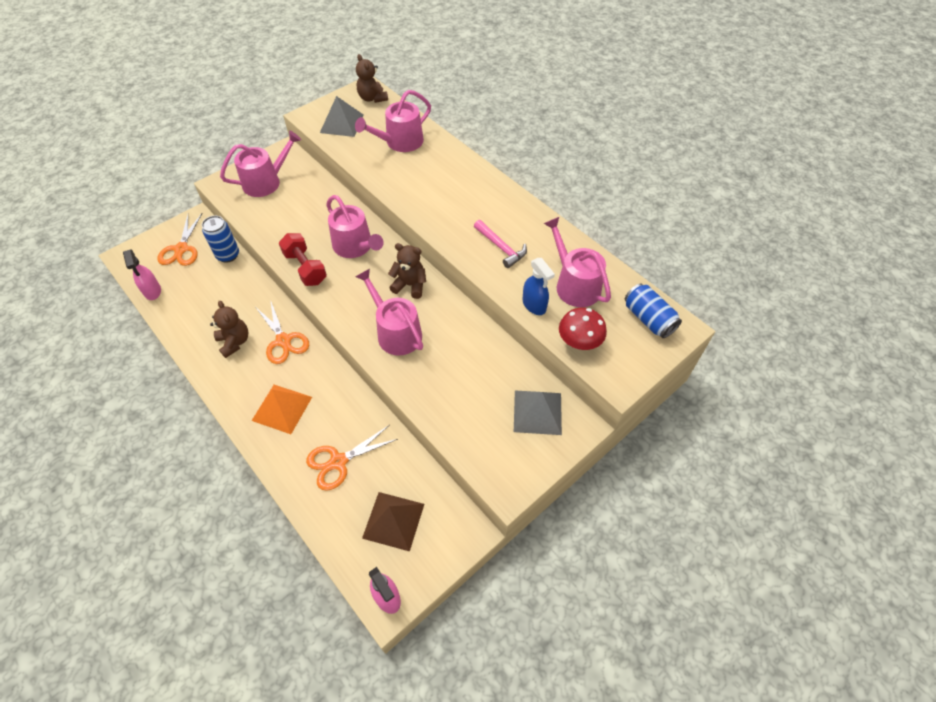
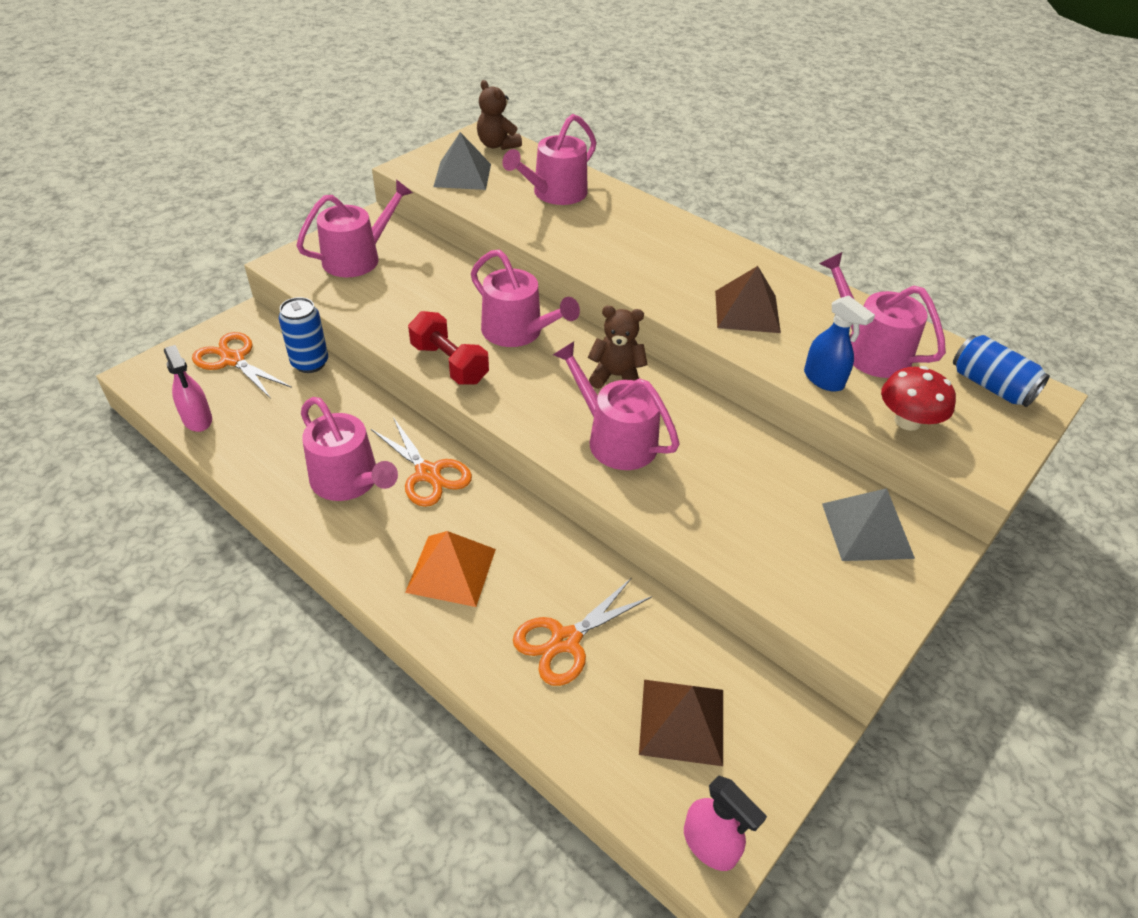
camera: 10 degrees left, 10 degrees down
orange scissors [158,213,202,266] -> orange scissors turned 135 degrees clockwise [192,332,292,399]
brown teddy bear [210,301,249,358] -> pink watering can [301,397,398,501]
pink hammer [474,220,527,268] -> brown pyramid [715,266,781,333]

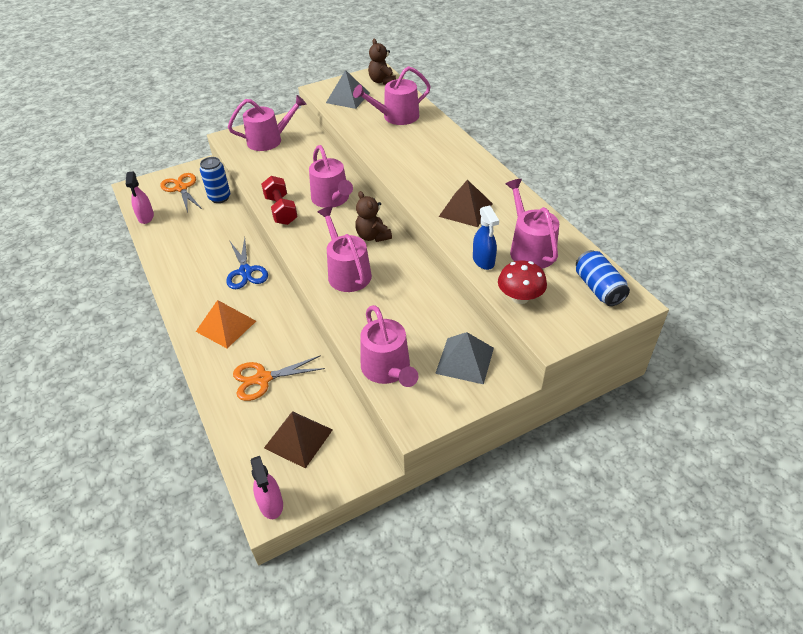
camera: 25 degrees right, 0 degrees up
pink watering can [301,397,398,501] -> pink watering can moved to [360,305,418,387]
orange scissors [371,417,472,507] -> blue scissors [226,238,268,289]
brown teddy bear [588,306,648,389] -> brown teddy bear turned 150 degrees counterclockwise [355,191,392,242]

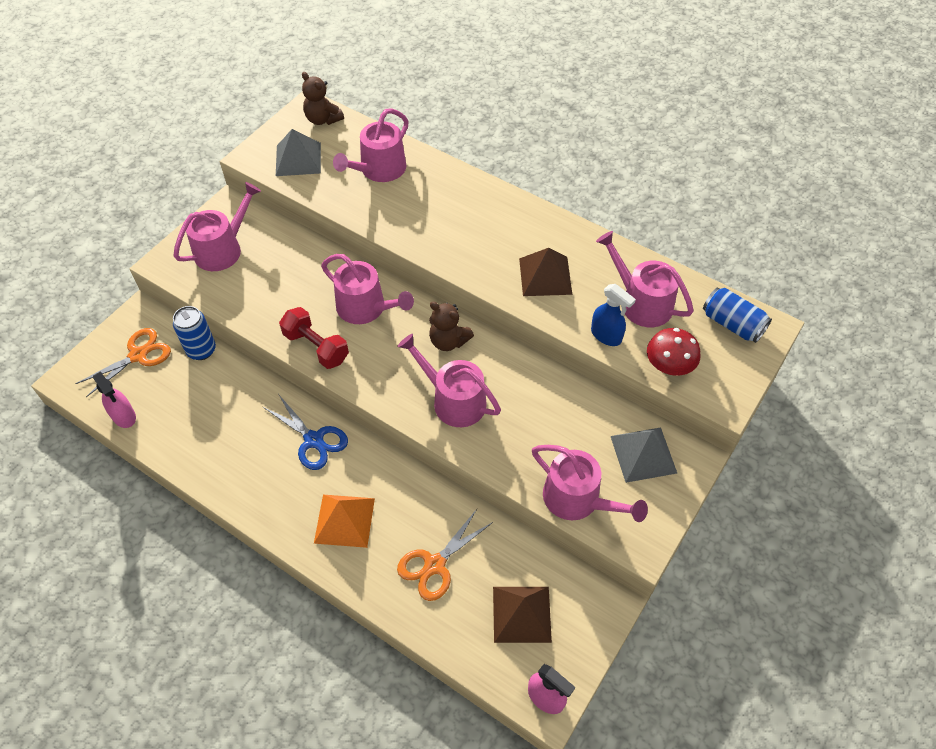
camera: 30 degrees left, 10 degrees up
orange scissors [160,173,202,213] -> orange scissors turned 105 degrees clockwise [75,328,171,397]

